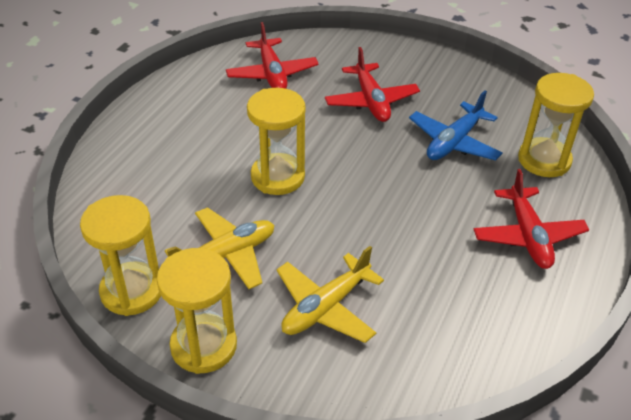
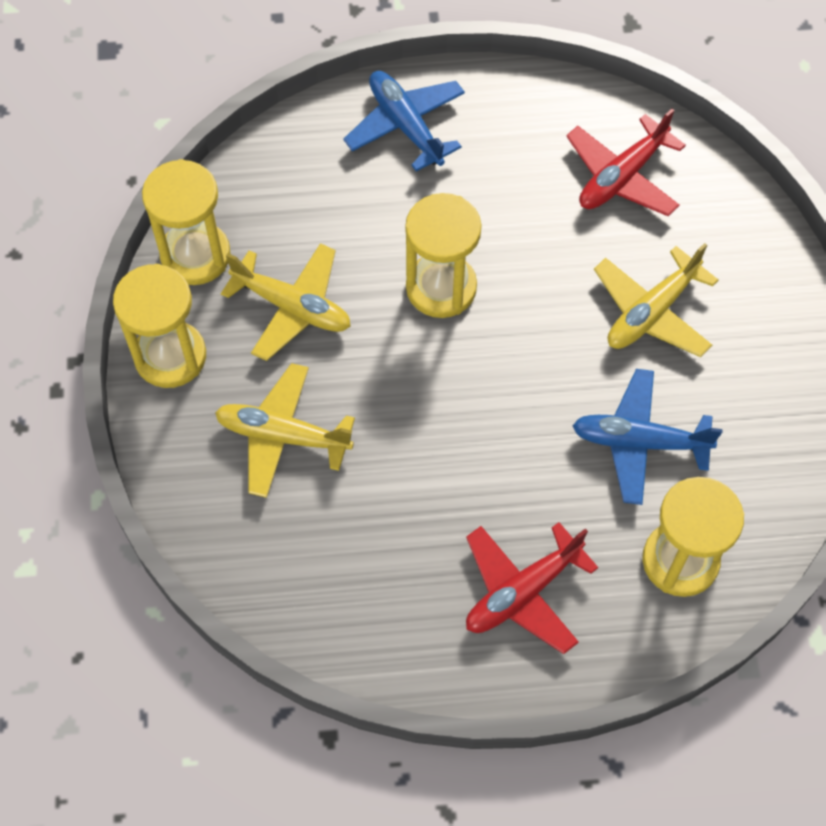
camera: 60 degrees right, 20 degrees up
red plane [325,47,420,122] -> yellow plane [594,243,719,357]
none -> blue plane [343,71,465,172]

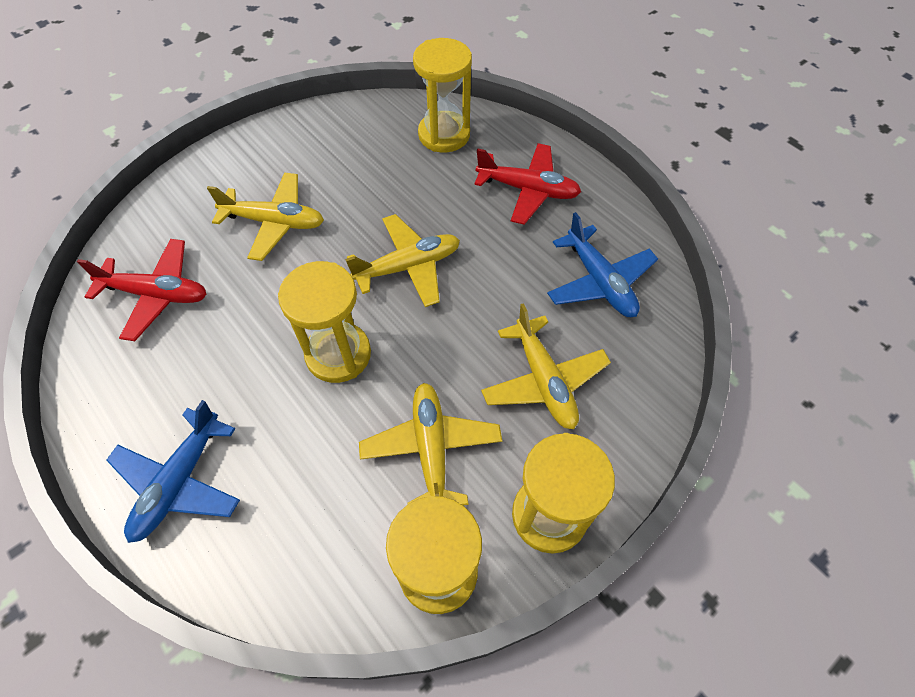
camera: 125 degrees left, 5 degrees down
blue plane [572,369,723,505] -> blue plane moved to [547,212,658,317]
none -> yellow plane [345,214,460,307]

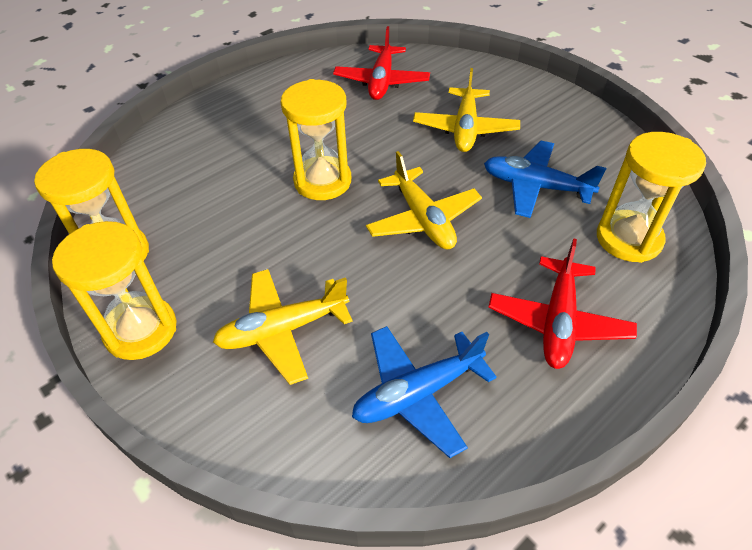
camera: 90 degrees right, 10 degrees down
blue plane [106,400,240,543] -> blue plane moved to [484,141,606,218]
yellow plane [359,383,502,505] -> none

